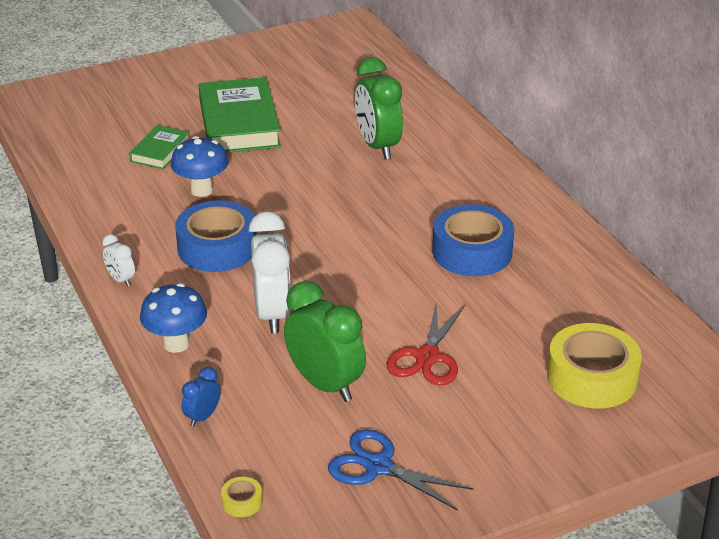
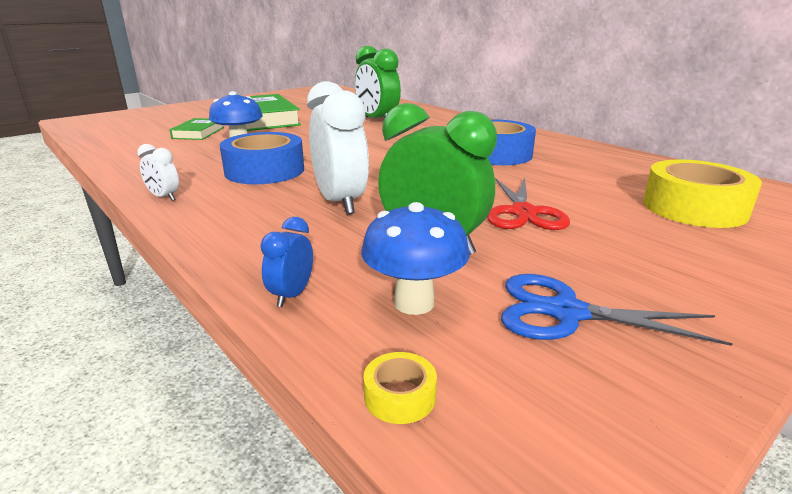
camera: 15 degrees left, 10 degrees down
blue mushroom [140,283,207,353] -> blue mushroom moved to [361,202,470,315]

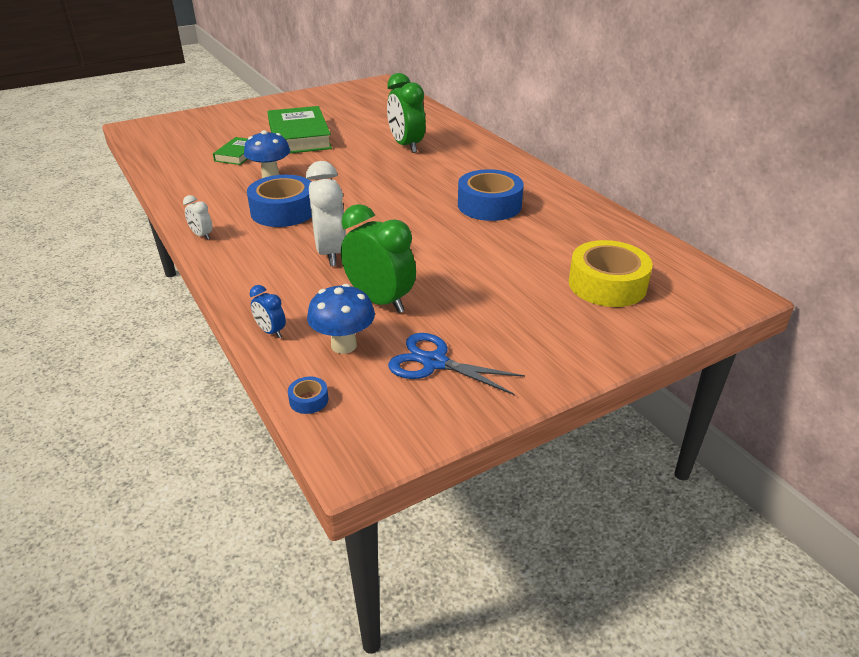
camera: 10 degrees right, 10 degrees up
blue clock [260,217,313,307] -> blue clock turned 75 degrees counterclockwise [250,285,286,338]
yellow tape [363,352,437,424] -> blue tape [288,377,329,414]
red scissors [487,177,570,230] -> none

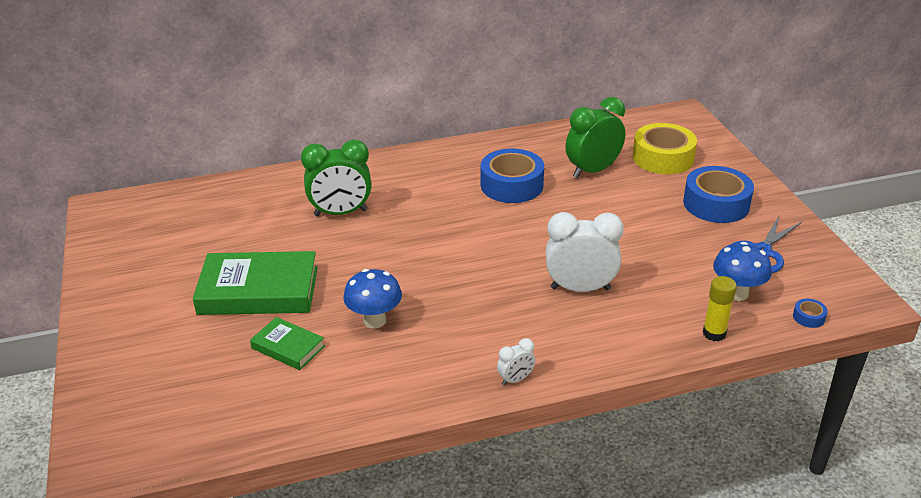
camera: 75 degrees left, 0 degrees up
blue tape [247,175,312,227] -> blue tape moved to [683,166,754,223]
blue clock [250,285,286,338] -> yellow glue stick [703,276,737,341]
green clock [341,204,416,313] -> green clock moved to [565,97,625,178]

